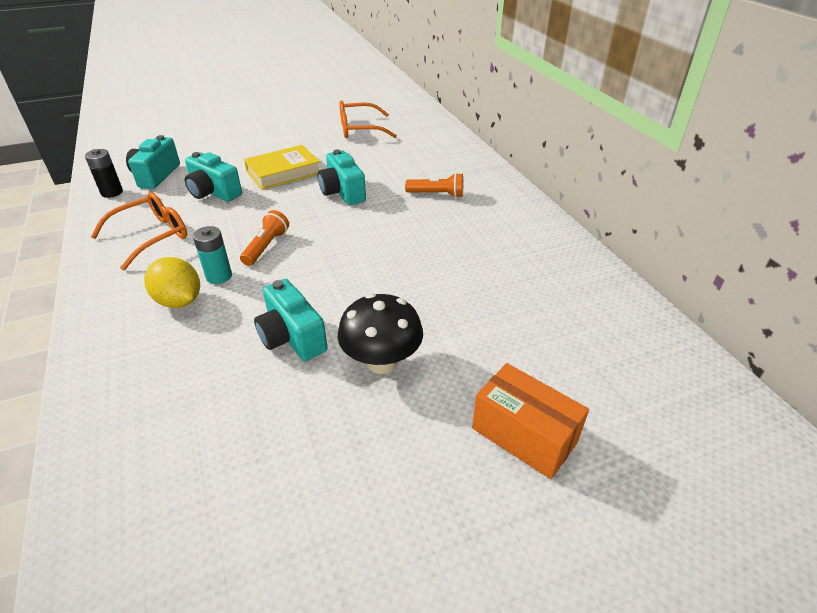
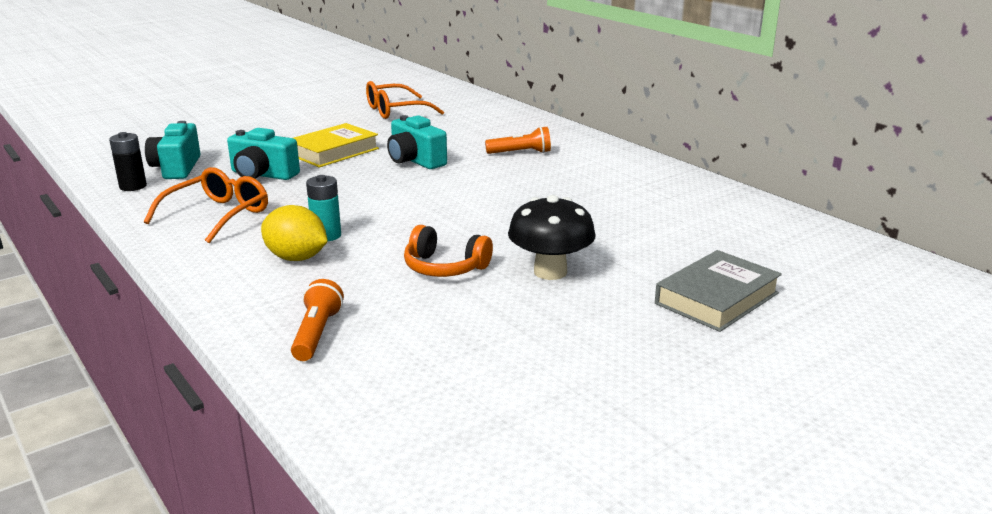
camera: 15 degrees left, 15 degrees down
orange flashlight [240,210,289,266] -> orange flashlight moved to [291,279,344,361]
turquoise camera [254,279,328,361] -> orange headphones [404,225,493,277]
orange box [472,363,589,479] -> grey book [655,250,782,332]

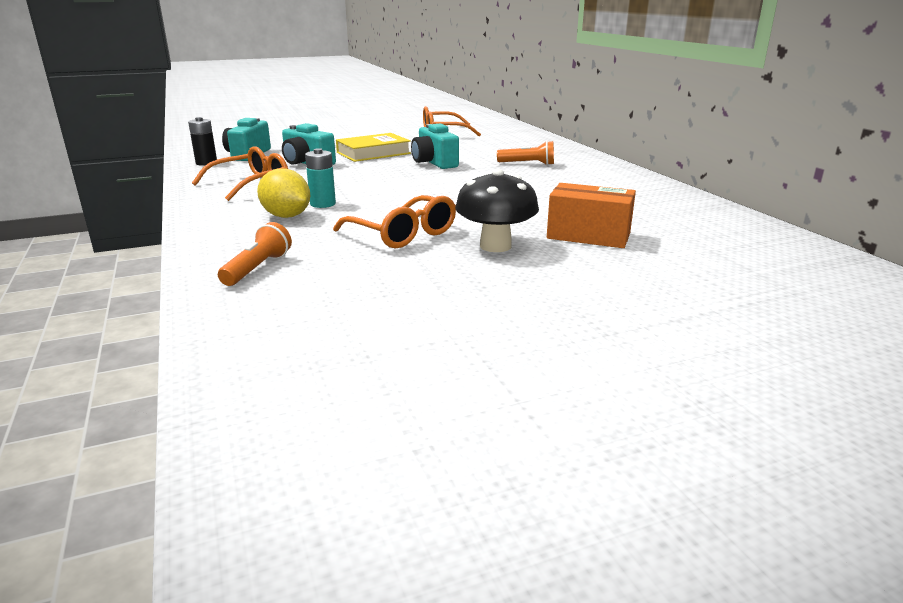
camera: 15 degrees right, 0 degrees up
orange headphones [404,225,493,277] -> orange glasses [333,195,456,248]
grey book [655,250,782,332] -> none
none -> orange box [547,183,636,248]

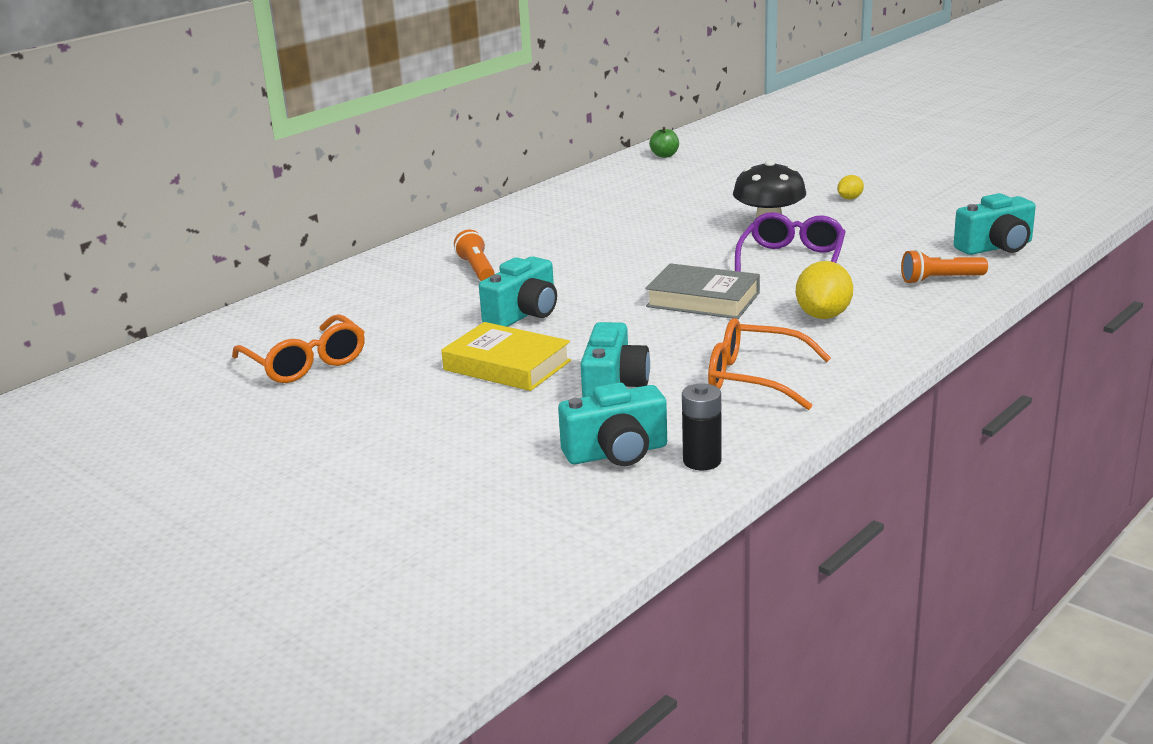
camera: 115 degrees left, 0 degrees up
turquoise battery [305,148,336,208] -> none
orange glasses [333,195,456,248] -> purple glasses [735,212,846,272]
orange box [547,183,636,248] -> none
none -> grey book [645,263,760,319]
none -> green apple [649,127,679,158]
none -> yellow lemon [837,175,864,199]
none -> turquoise camera [954,193,1036,255]

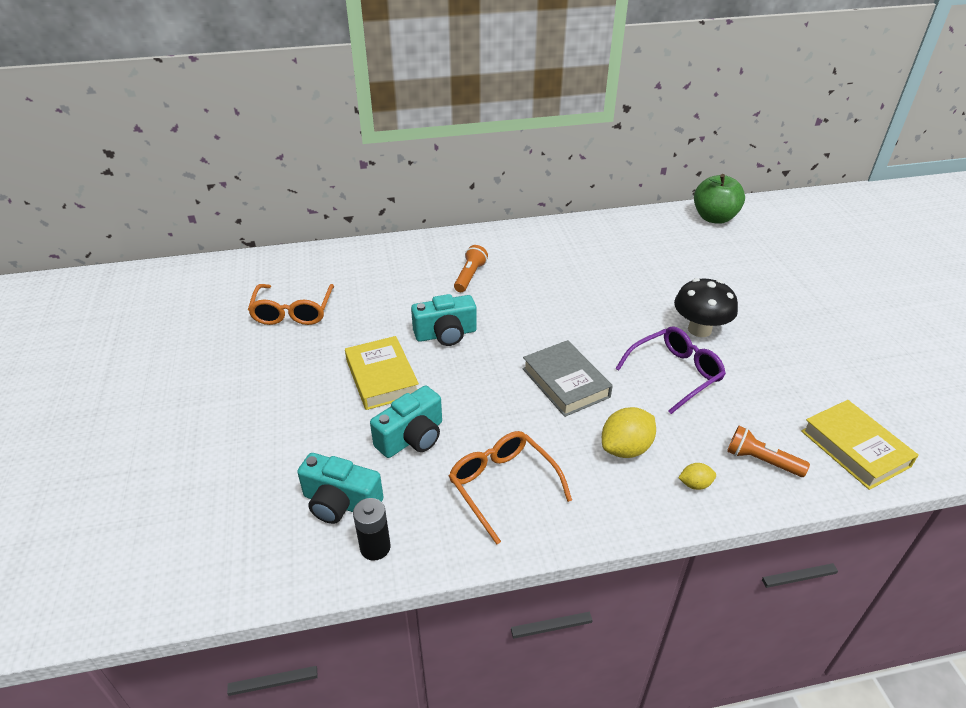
camera: 35 degrees right, 15 degrees up
green apple [649,127,679,158] -> green apple [694,174,745,224], size x2.02
yellow lemon [837,175,864,199] -> yellow lemon moved to [678,463,716,490]
turquoise camera [954,193,1036,255] -> yellow book [801,400,919,490]

